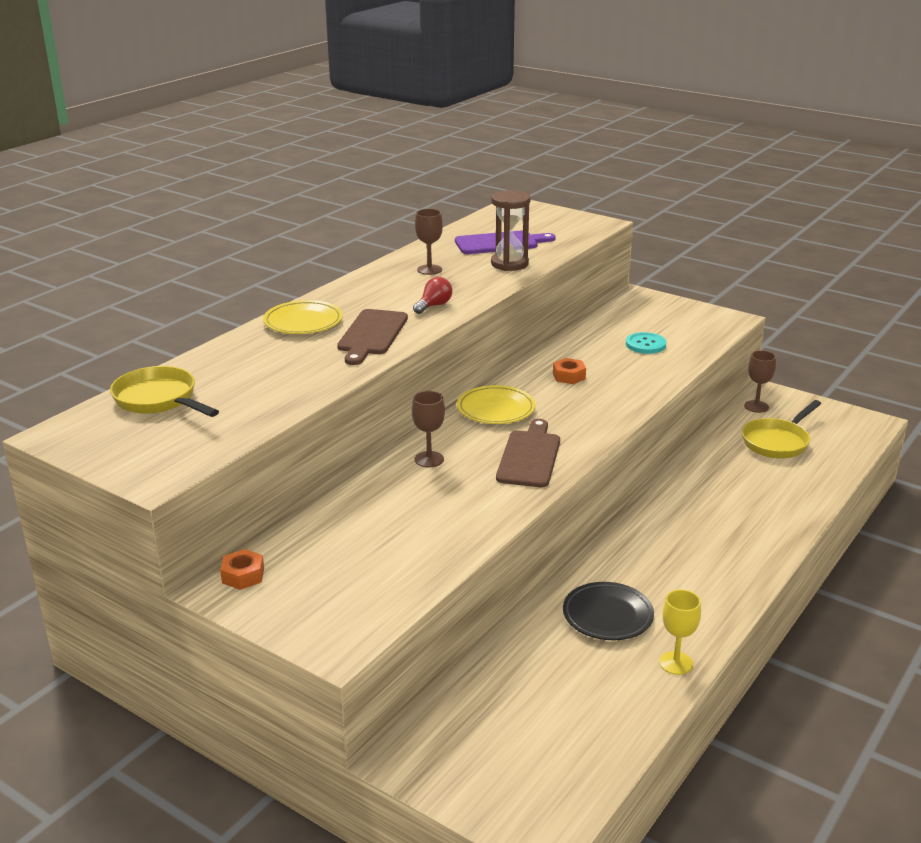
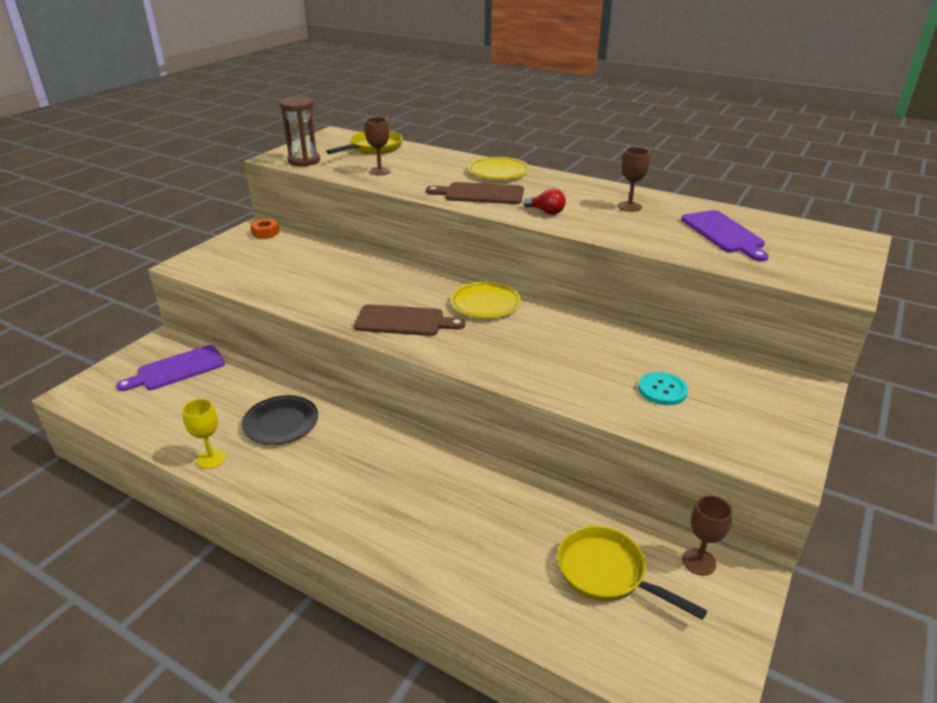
camera: 85 degrees right, 5 degrees up
brown goblet [412,391,445,467] -> brown goblet moved to [365,117,391,175]
brown hourglass [491,190,531,271] -> brown hourglass moved to [280,97,320,167]
orange nut [553,358,586,384] -> none
none -> purple cutting board [116,345,225,391]

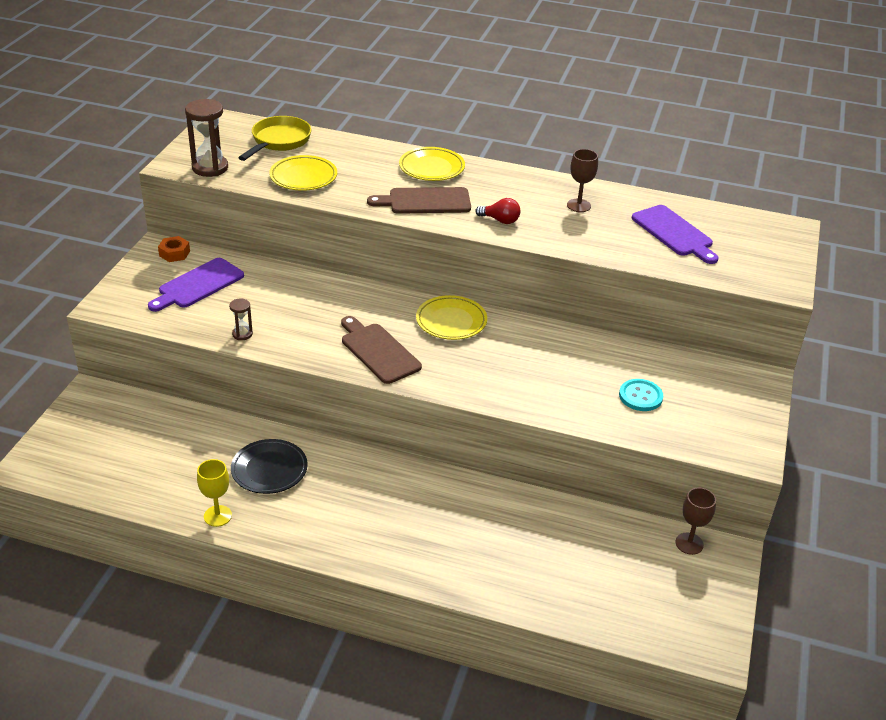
camera: 15 degrees left, 5 degrees up
purple cutting board [116,345,225,391] -> purple cutting board moved to [148,258,244,312]
brown cutting board [354,304,465,336] -> brown cutting board turned 120 degrees counterclockwise [341,316,422,384]
brown goblet [365,117,391,175] -> yellow plate [269,155,337,191]
yellow pan [557,526,707,620] -> none
none -> brown hourglass [229,298,253,340]

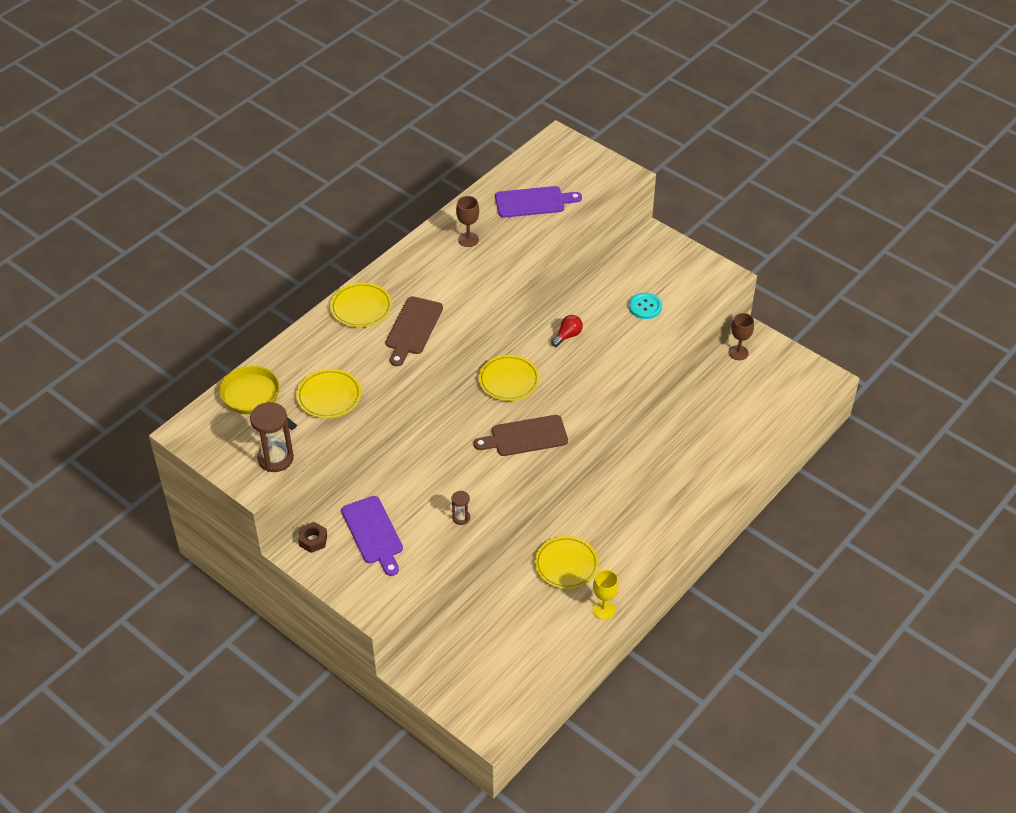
camera: 65 degrees left, 10 degrees up
orange nut [158,236,190,262] -> brown nut [298,522,327,553]
black plate [231,439,308,494] -> yellow plate [535,536,599,589]
red light bulb [475,198,520,224] -> red light bulb moved to [551,315,583,347]

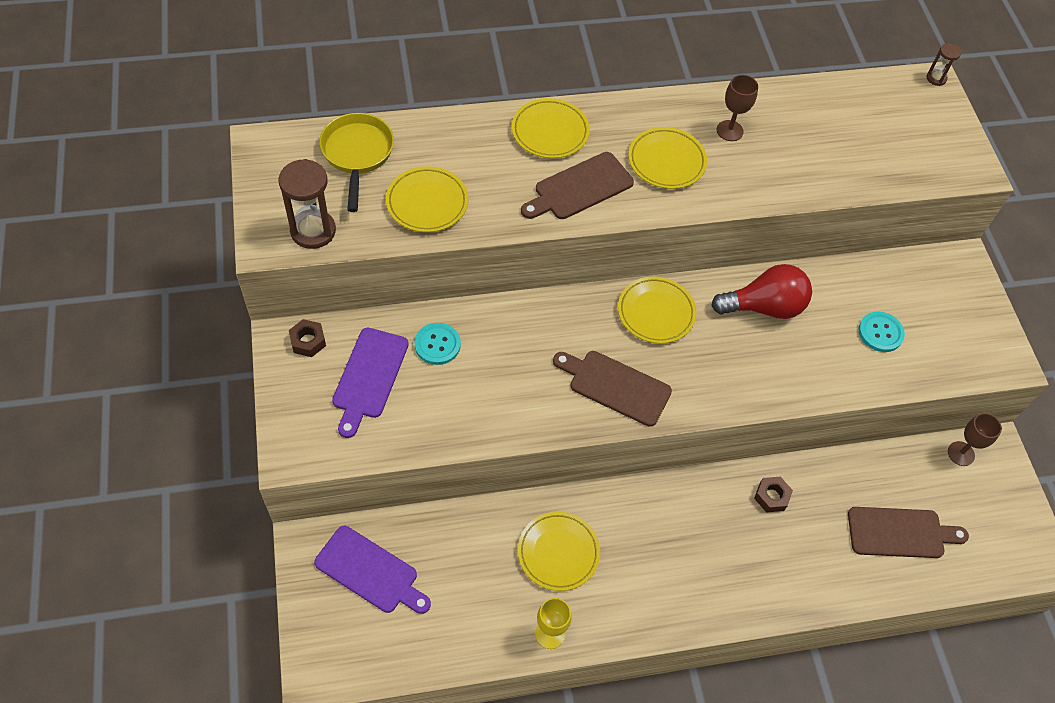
camera: 35 degrees right, 10 degrees up
brown hourglass [451,491,470,525] -> brown hourglass moved to [927,43,961,86]
purple cutting board [495,186,582,218] -> purple cutting board moved to [314,526,431,614]
red light bulb [551,315,583,347] -> red light bulb [711,264,812,319], size x1.88
none -> turquoise button [414,323,461,365]
none -> yellow plate [628,127,707,189]
none -> brown nut [754,477,793,512]
none -> brown cutting board [848,507,969,558]

